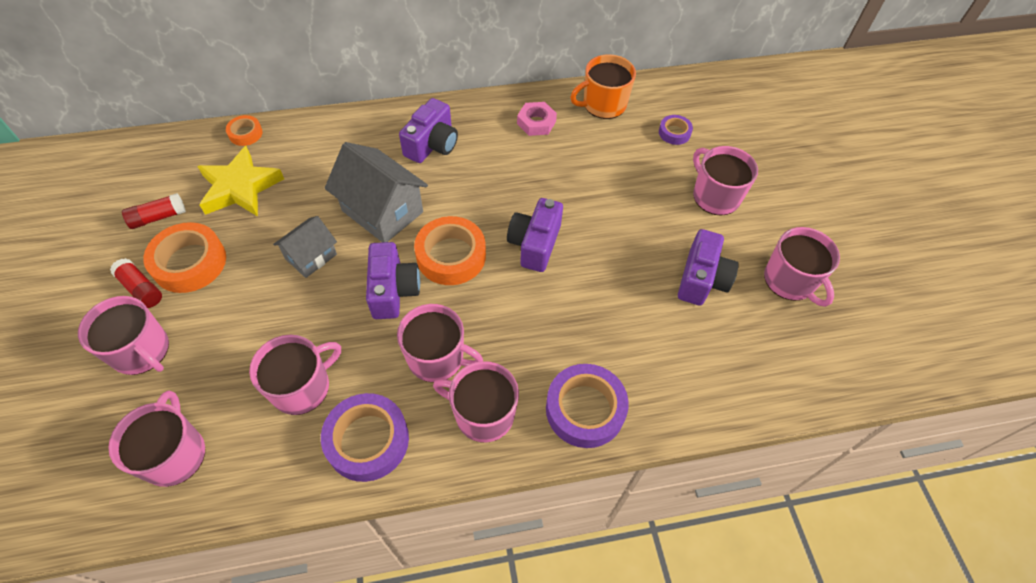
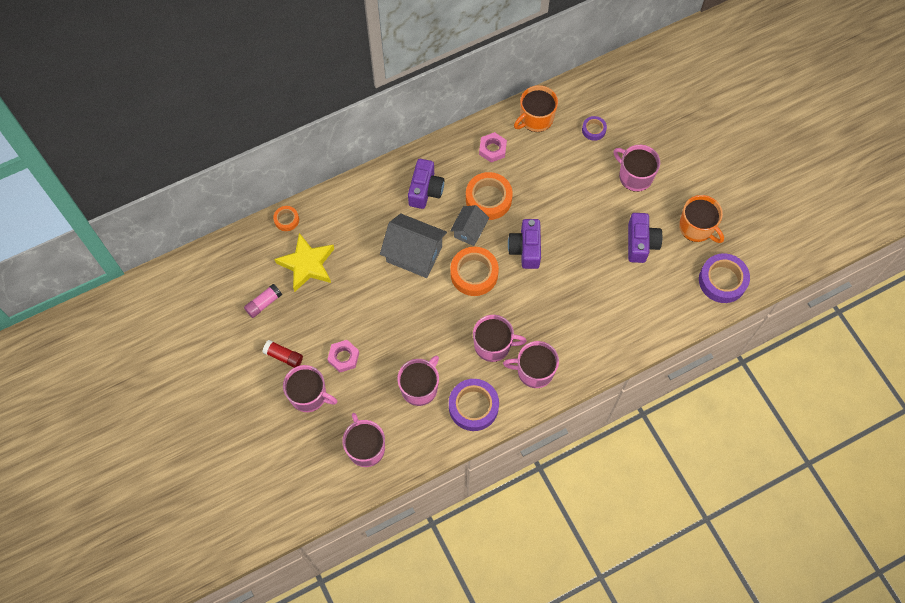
camera: 15 degrees left, 10 degrees up
red glue stick [122,193,186,229] -> pink glue stick [244,284,282,318]
orange tape [143,222,226,293] -> orange tape moved to [466,172,513,220]
grey house [273,216,337,278] -> grey house moved to [450,205,489,246]
purple camera [366,242,420,319] -> none
purple tape [546,364,629,448] -> purple tape moved to [699,253,750,303]
pink mug [764,227,840,307] -> orange mug [679,195,724,243]
none -> pink nut [327,340,359,372]

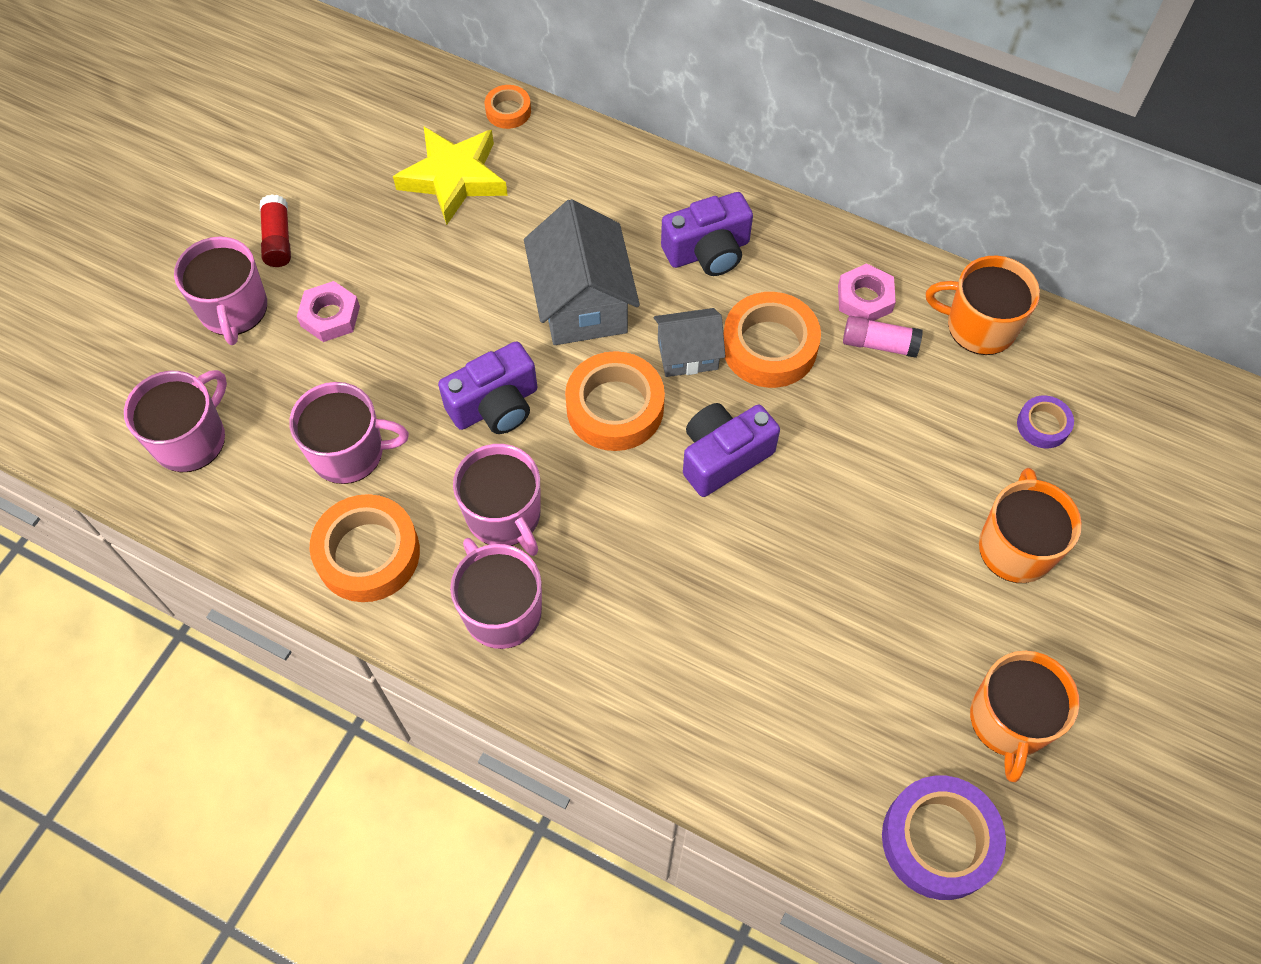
camera: 55 degrees right, 5 degrees down
pink glue stick [244,284,282,318] -> pink glue stick moved to [843,316,923,358]
purple tape [449,379,499,431] -> orange tape [310,494,420,602]
pink mug [614,145,660,192] -> orange mug [979,468,1082,583]
purple camera [628,213,662,263] -> purple camera moved to [438,341,537,434]

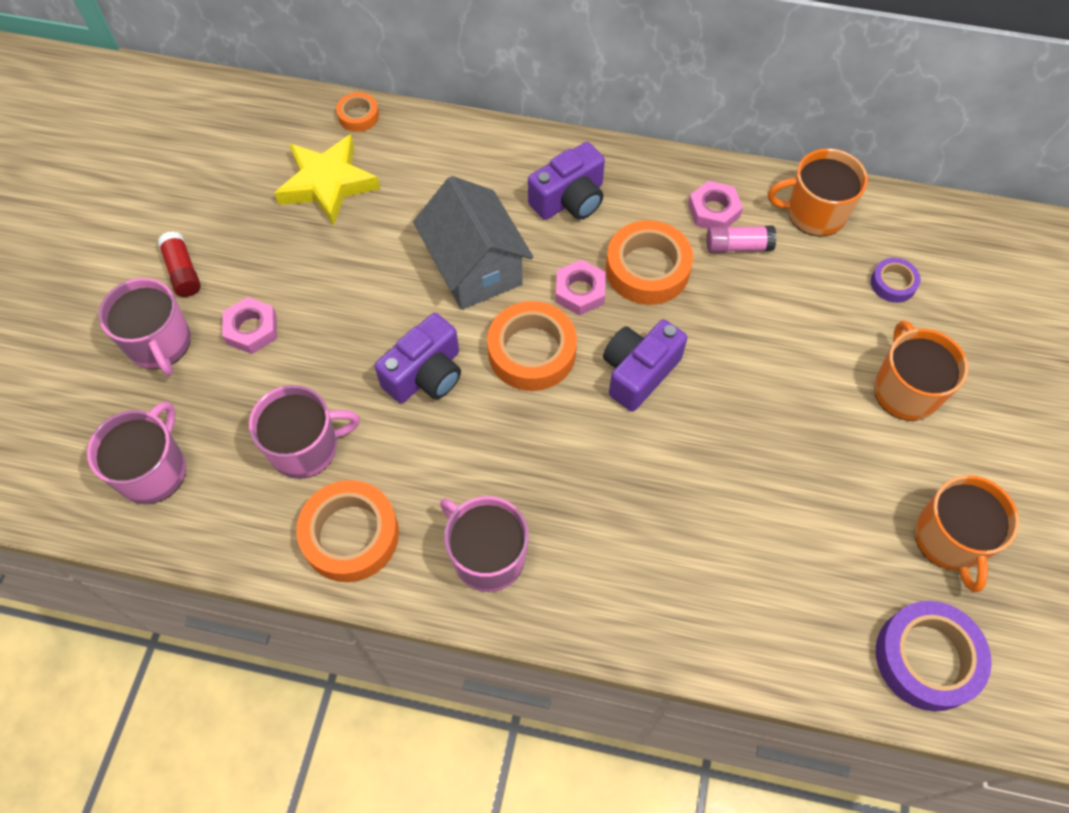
camera: 15 degrees left, 0 degrees up
pink mug [453,444,541,556] -> none
grey house [654,308,726,377] -> pink nut [556,259,606,315]

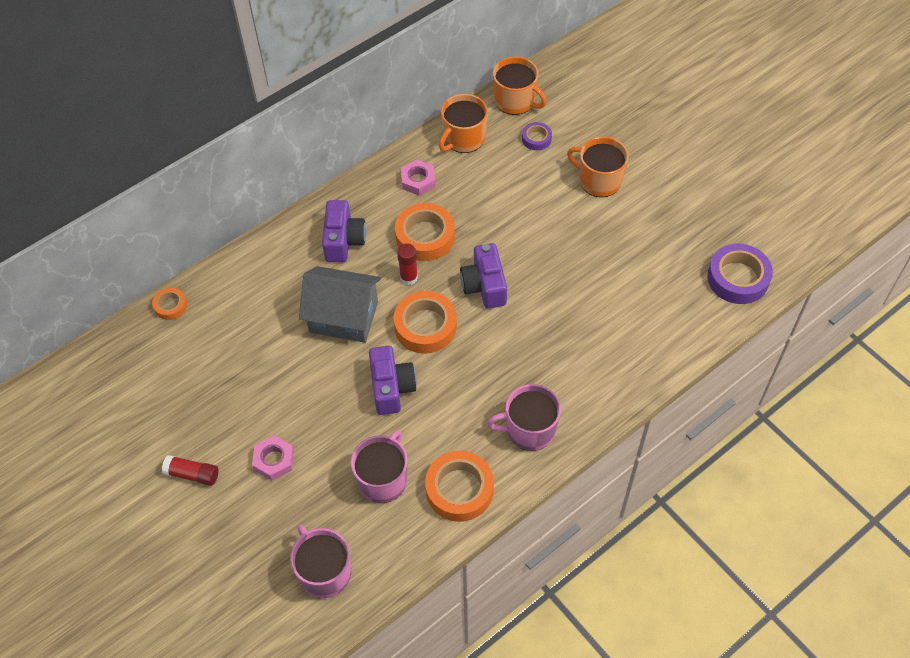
camera: 50 degrees left, 5 degrees down
pink mug [99,278,191,376] -> none
yellow star [274,134,380,226] -> none
pink nut [556,259,606,315] -> red glue stick [397,243,418,285]
pink glue stick [706,226,776,253] -> none
orange mug [914,475,1019,592] -> orange mug moved to [493,56,547,115]

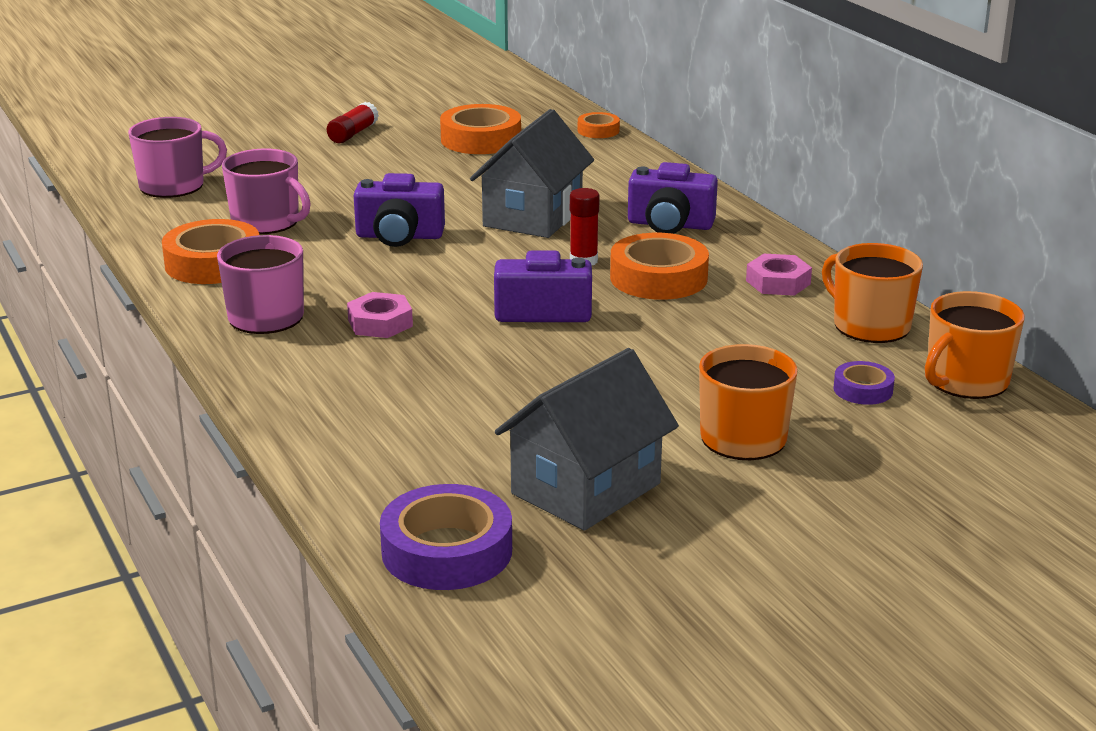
camera: 100 degrees right, 30 degrees down
pink nut [252,435,294,480] -> pink nut moved to [347,292,413,338]
orange tape [394,291,457,354] -> orange tape moved to [440,104,521,154]
none -> grey house [495,348,679,531]

